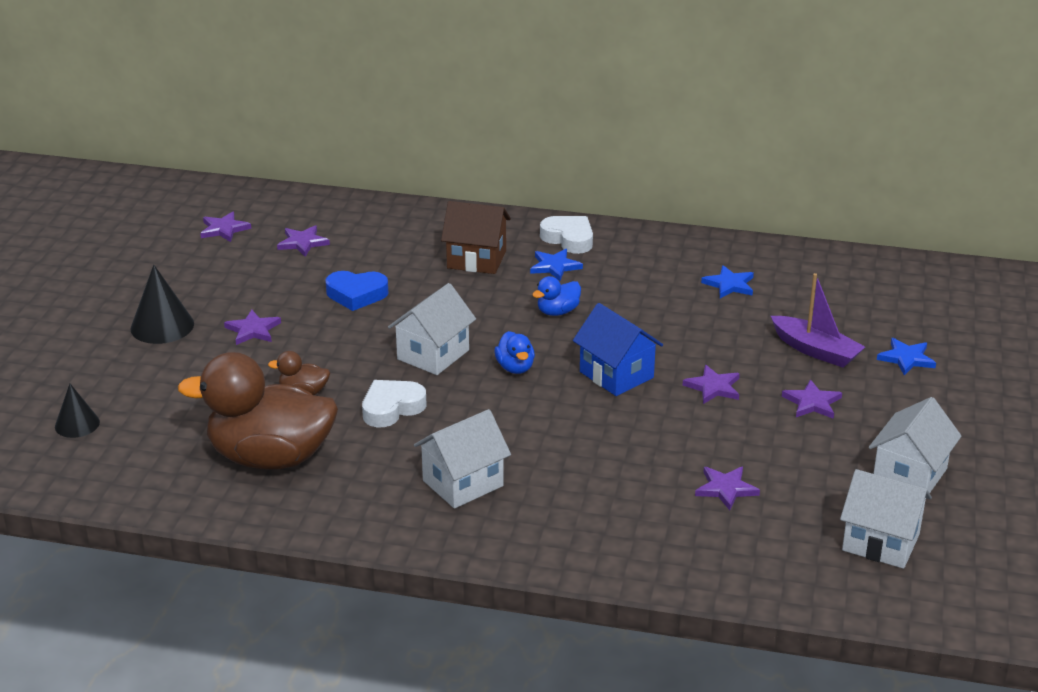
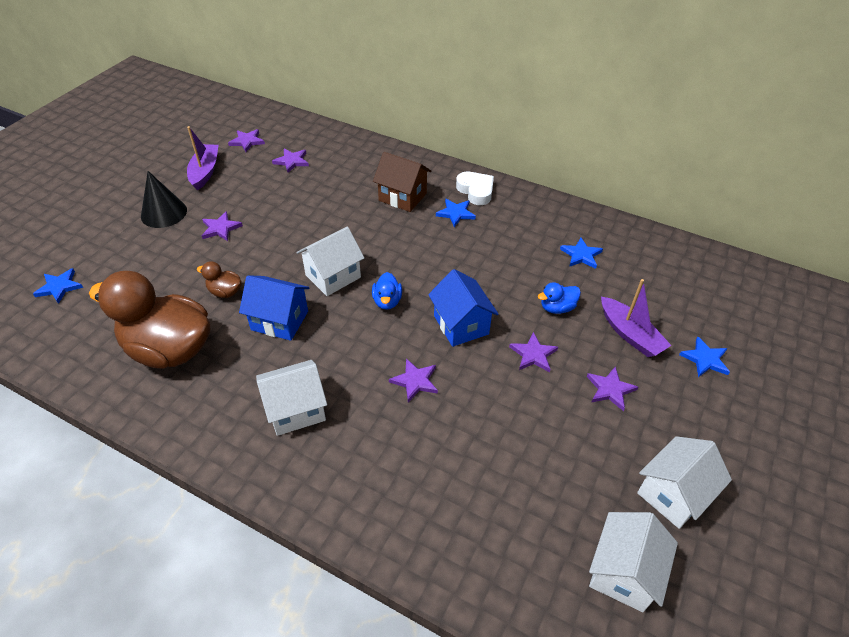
camera: 15 degrees right, 15 degrees up
black cone [55,384,100,438] -> blue star [33,268,83,304]
blue heart [325,271,388,311] -> none
white heart [362,380,427,427] -> blue house [239,275,309,341]
blue duck [532,276,581,316] -> blue duck moved to [538,282,581,314]
purple star [695,466,760,510] -> purple star moved to [389,359,438,402]
white house [840,469,932,569] -> white house turned 75 degrees clockwise [589,512,678,612]
none -> purple boat [187,126,219,191]

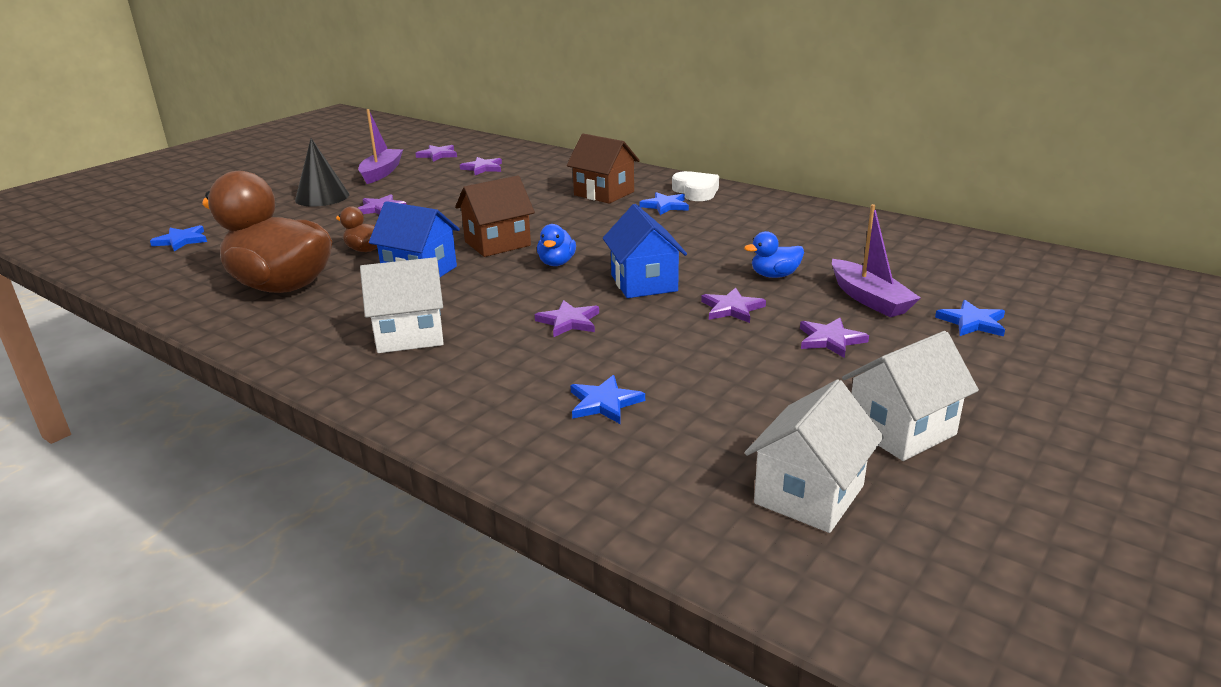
camera: 10 degrees right, 20 degrees down
white house [296,227,364,296] -> brown house [455,176,535,257]
blue star [560,238,603,269] -> blue star moved to [570,375,645,424]

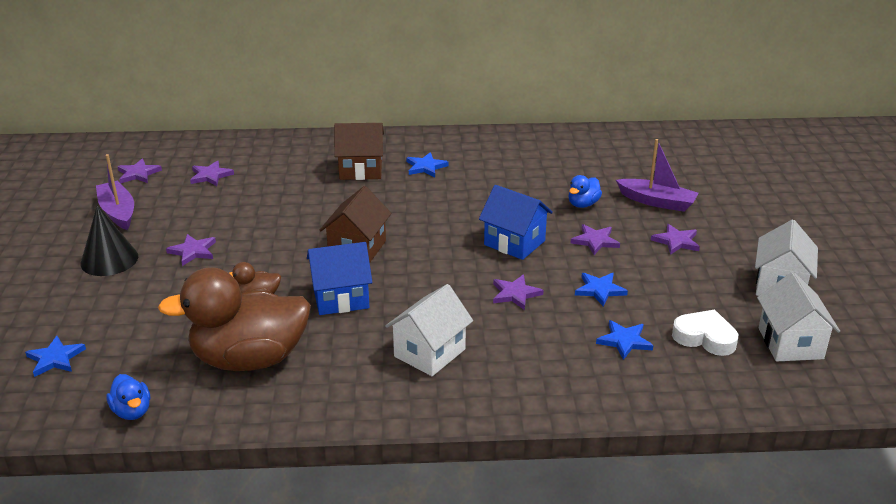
camera: 40 degrees left, 5 degrees up
blue duck [537,224,576,266] -> blue duck moved to [107,374,150,420]
white heart [672,171,719,201] -> white heart moved to [672,310,738,356]
blue star [935,300,1005,337] -> blue star moved to [575,273,628,307]

